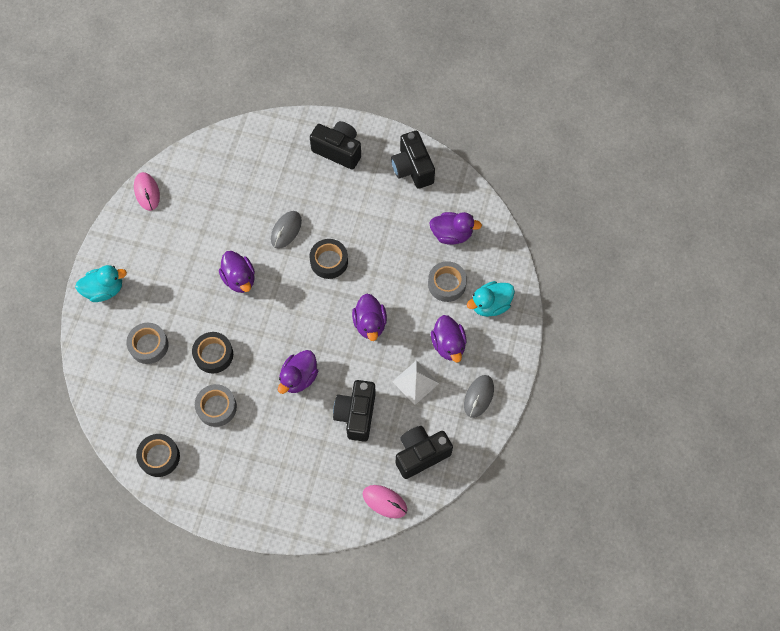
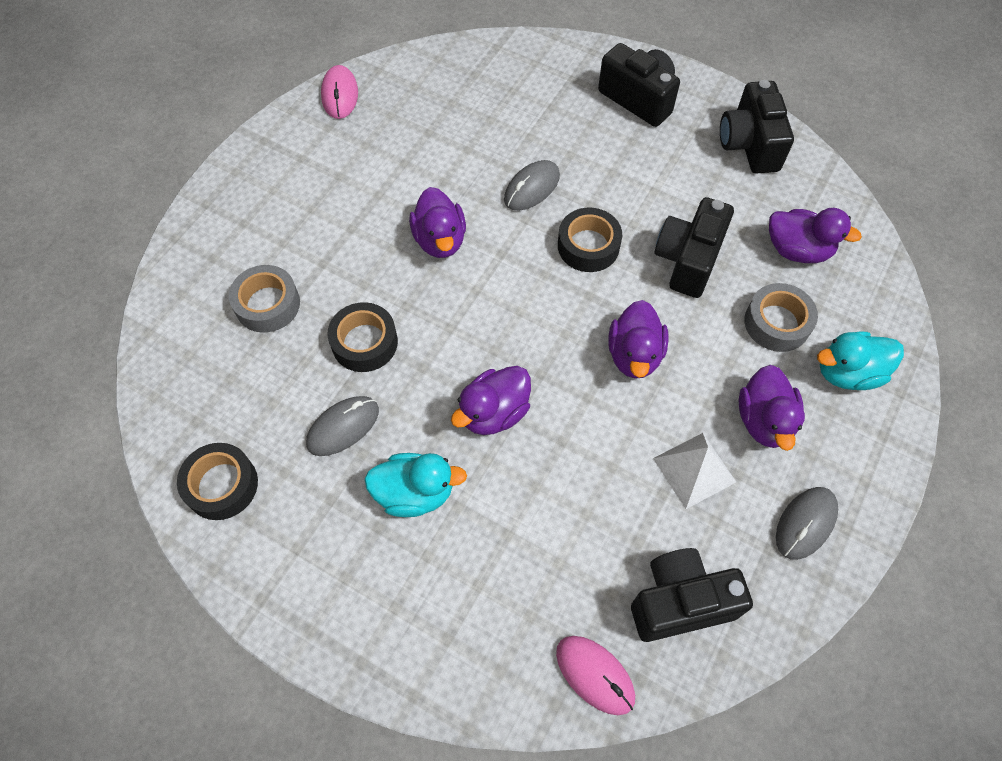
camera: 15 degrees right, 5 degrees down
turquoise duck [75,265,127,302] -> turquoise duck moved to [364,453,467,517]
grey tape [195,384,237,427] -> grey mouse [306,396,379,456]
black camera [333,380,376,442] -> black camera moved to [655,197,734,298]

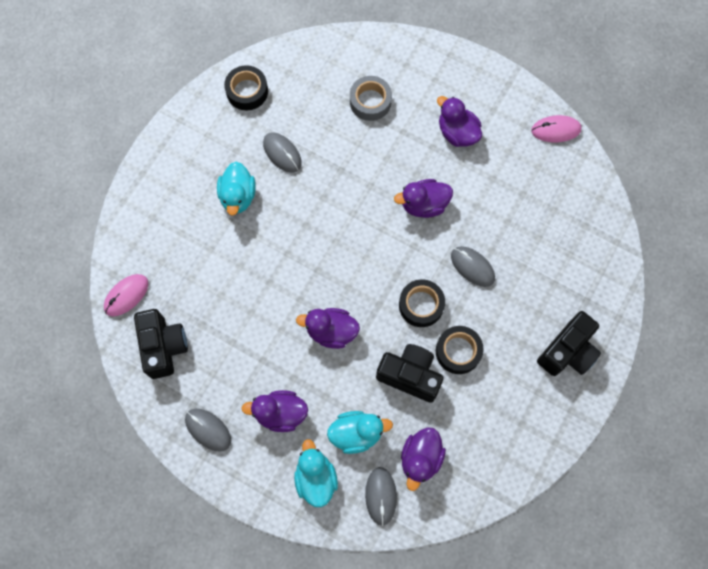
camera: 90 degrees right, 10 degrees up
black tape [327,302,398,372] -> black tape moved to [436,326,484,374]
purple duck [451,366,531,435] -> purple duck moved to [437,96,482,147]
white pyramid [653,433,736,509] -> none
black camera [720,80,794,174] -> none
grey tape [744,283,818,352] -> turquoise duck [327,411,393,454]
none -> grey mouse [365,467,397,526]

